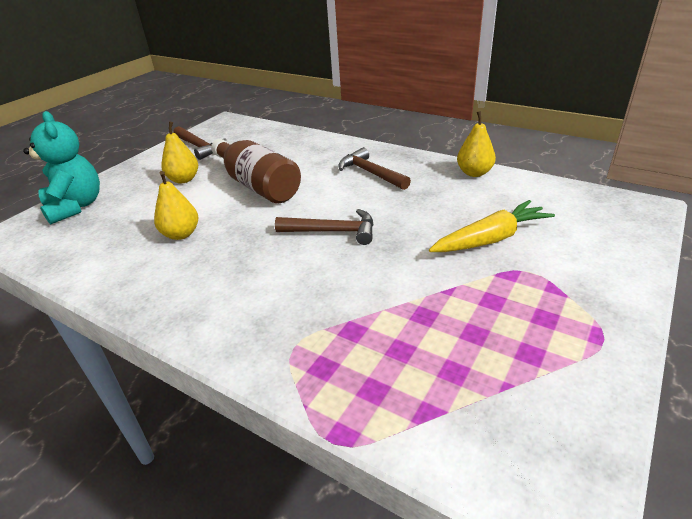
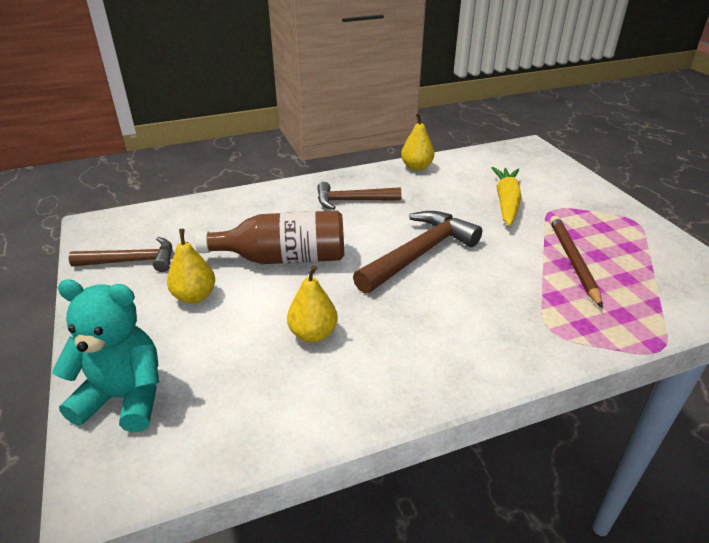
camera: 55 degrees left, 0 degrees up
brown hammer [275,209,374,245] -> brown hammer [353,211,482,294], size x1.52
none -> brown pencil [550,216,603,308]

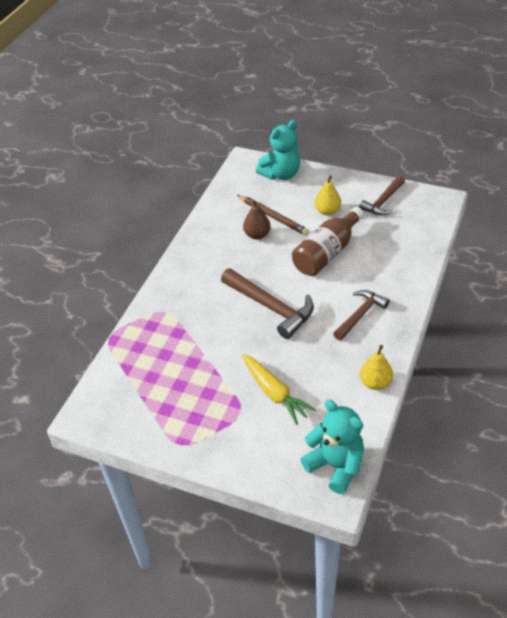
camera: 135 degrees right, 10 degrees up
yellow pear [287,265,338,342] -> brown pear [243,199,271,239]
brown hammer [353,211,482,294] -> brown hammer turned 45 degrees counterclockwise [221,268,314,339]
brown pencil [550,216,603,308] -> brown pencil moved to [237,195,309,236]
none -> turquoise teddy bear [300,400,364,494]

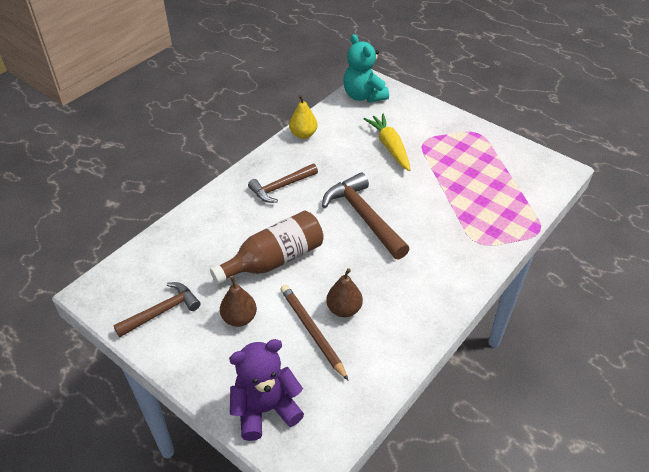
camera: 165 degrees left, 0 degrees up
turquoise teddy bear [256,120,301,180] -> purple teddy bear [229,339,304,441]
yellow pear [315,176,341,216] -> brown pear [220,276,257,327]

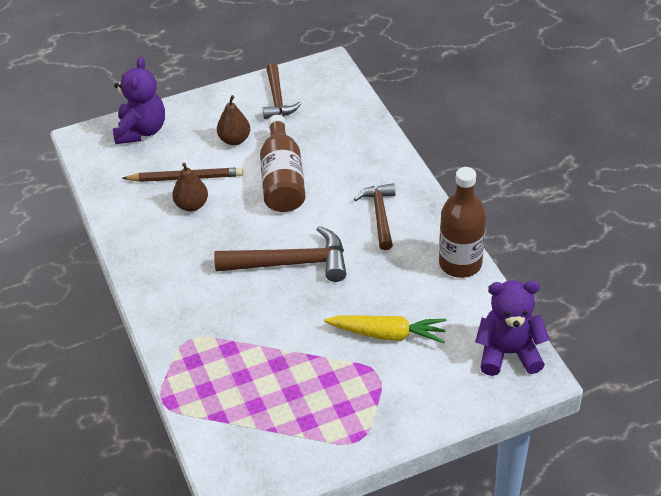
camera: 120 degrees right, 0 degrees up
yellow pear [289,95,317,139] -> brown bottle [439,167,486,278]
turquoise teddy bear [343,34,389,103] -> purple teddy bear [475,281,550,376]

